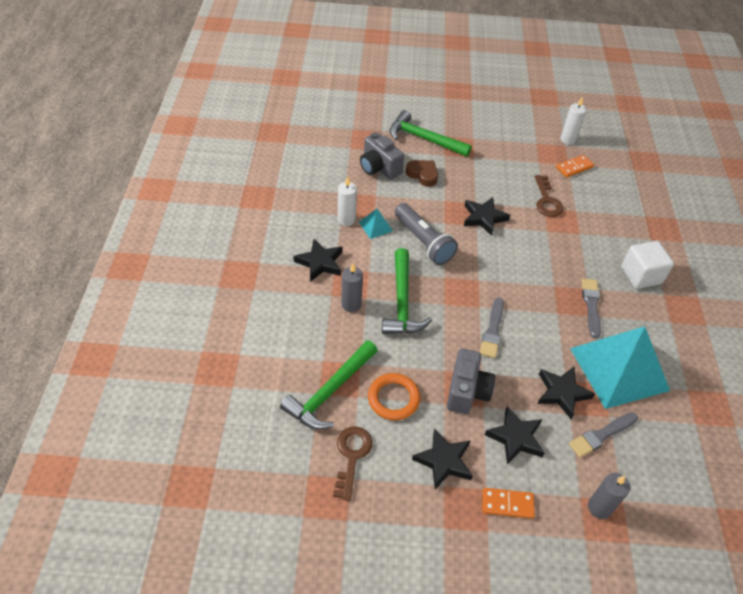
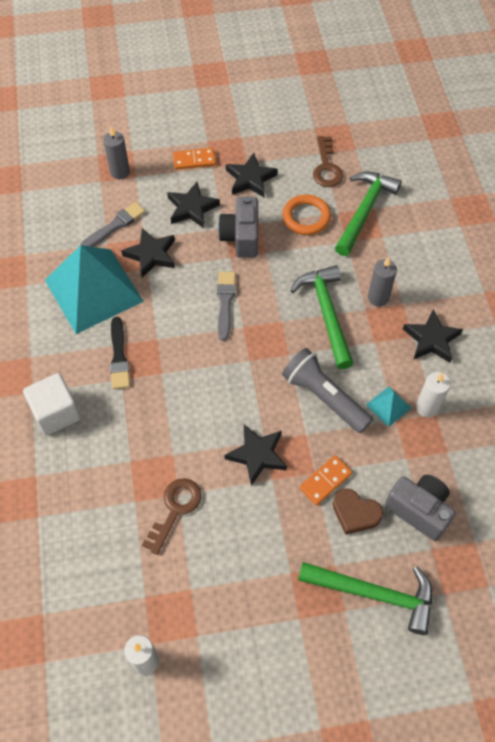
camera: 170 degrees right, 10 degrees up
brown key [535,175,564,217] -> brown key turned 45 degrees clockwise [142,478,202,555]
orange domino [556,155,594,178] -> orange domino moved to [299,455,352,505]
grey brush [582,279,601,339] -> black brush [110,317,130,389]

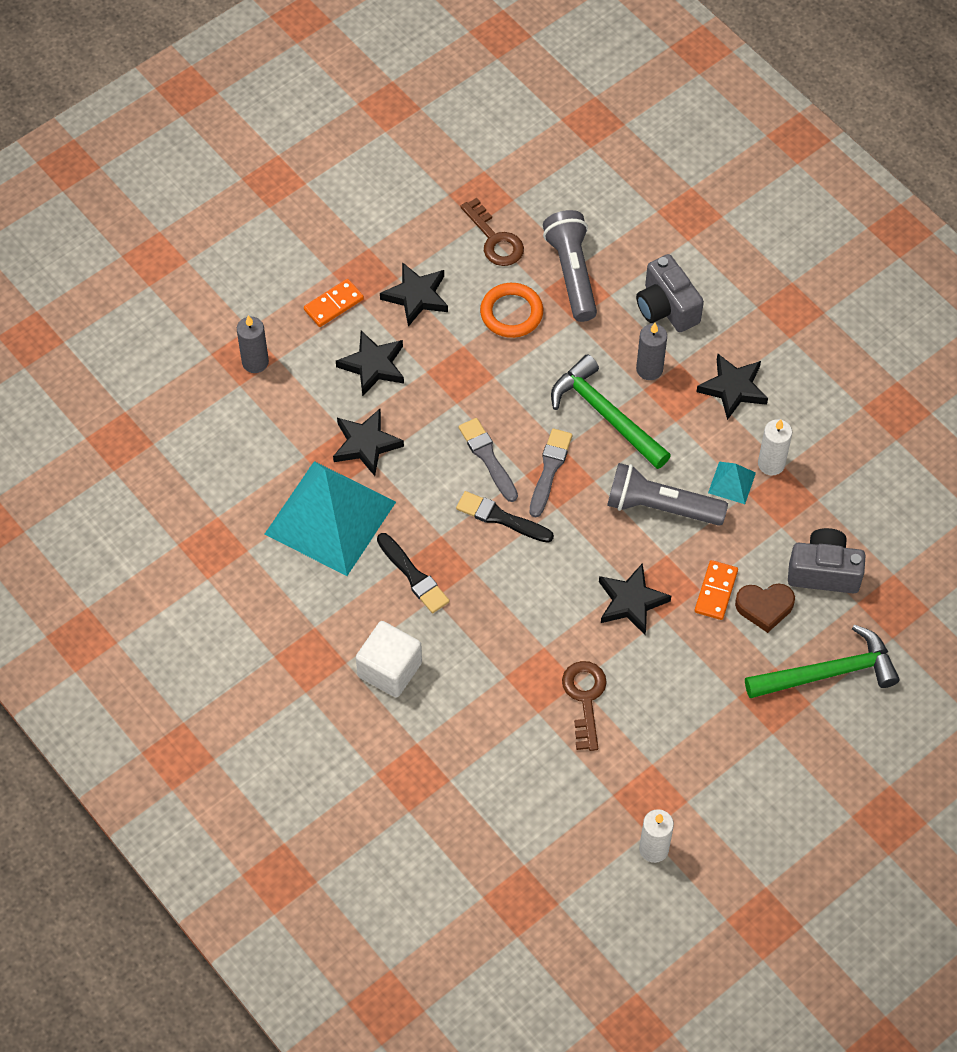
camera: 30 degrees left, 0 degrees up
grey brush [81,202,145,247] -> grey brush moved to [530,428,572,518]
grey camera [218,196,258,258] -> grey camera moved to [636,254,704,332]
green hammer [335,171,402,256] -> grey flashlight [543,210,597,322]
none -> black brush [456,491,554,543]

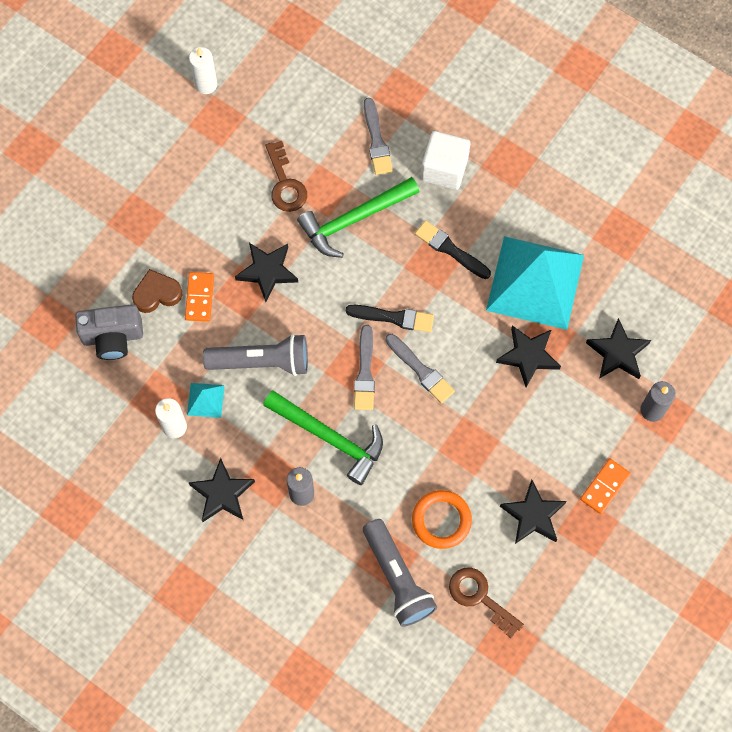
camera: 165 degrees right, 10 degrees up
black star [336,331,404,396] -> black star moved to [586,318,651,379]
grey camera [636,254,704,332] -> none
green hammer [745,625,900,698] -> green hammer moved to [297,177,419,258]
none -> grey brush [364,98,393,175]

